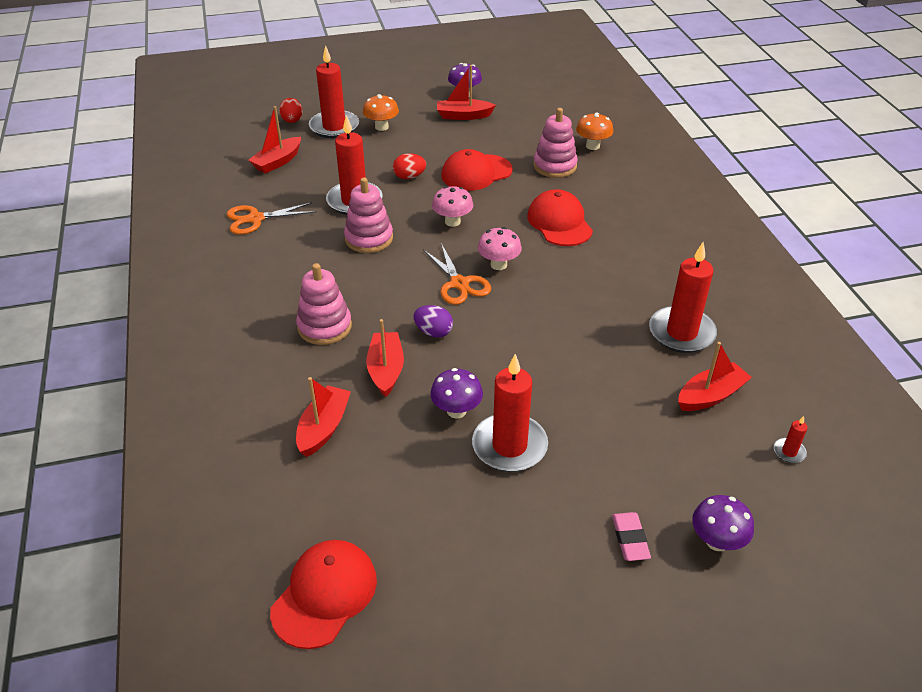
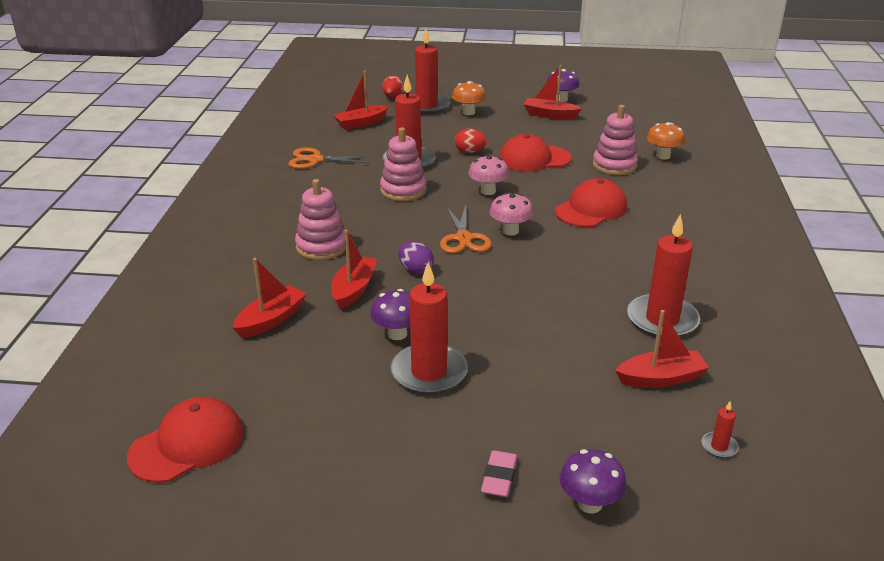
camera: 20 degrees right, 10 degrees down
red cap [527,189,593,246] -> red cap turned 45 degrees clockwise [555,178,627,227]

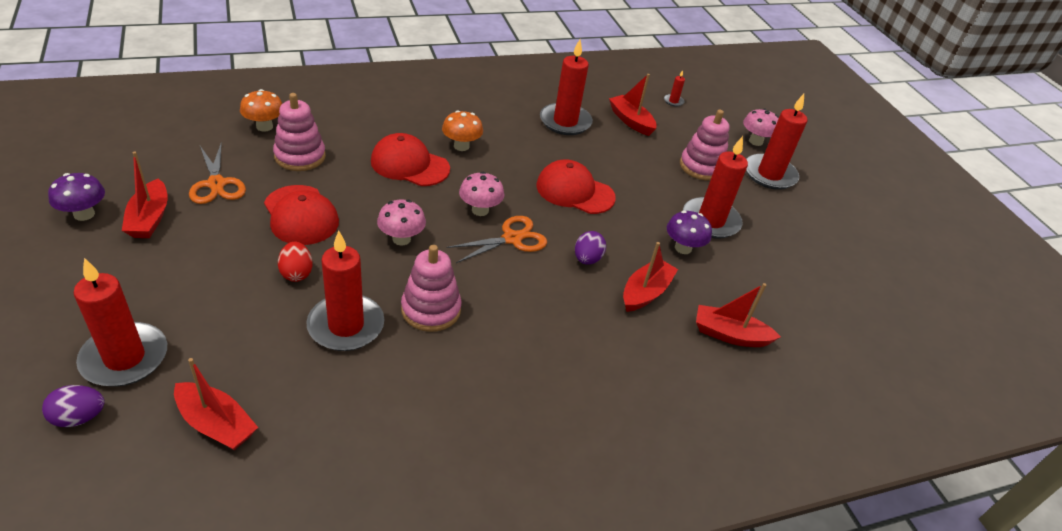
camera: 120 degrees left, 10 degrees up
red cap [127,397,244,483] -> red cap moved to [536,160,616,214]
orange scissors [288,148,372,169] -> orange scissors moved to [189,142,246,204]
pink stacking toy [295,179,346,260] -> pink stacking toy moved to [680,110,729,181]
red boat [331,230,377,309] -> red boat turned 135 degrees clockwise [623,242,678,312]
red egg [382,76,404,98] -> purple egg [42,385,105,427]
orange mushroom [452,81,486,115] -> orange mushroom moved to [442,110,483,151]
pink eraser [481,450,517,497] -> red candle [746,94,807,190]
purple mushroom [560,449,627,513] -> pink mushroom [743,108,779,146]

